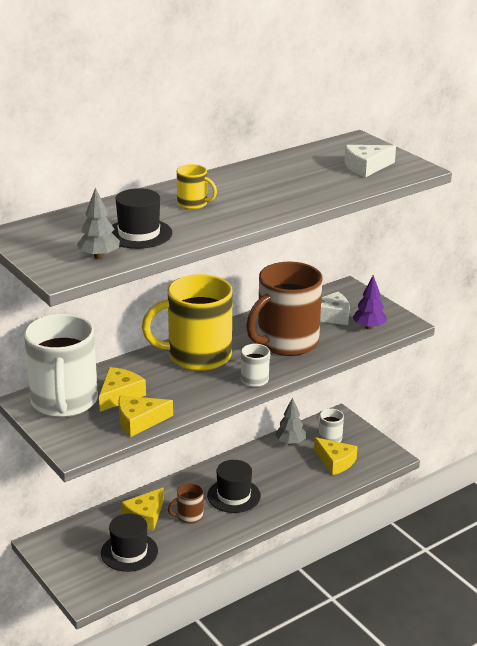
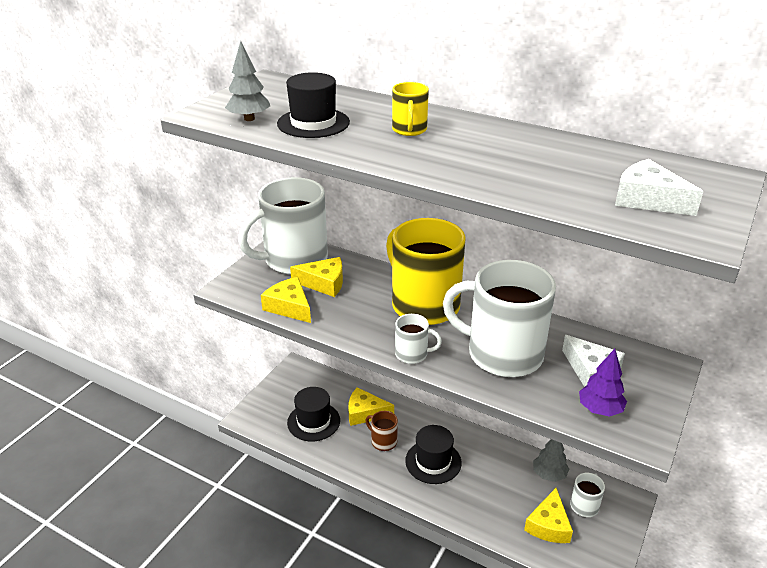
camera: 65 degrees right, 5 degrees up
brown mug [246,262,322,356] -> white mug [443,260,556,377]

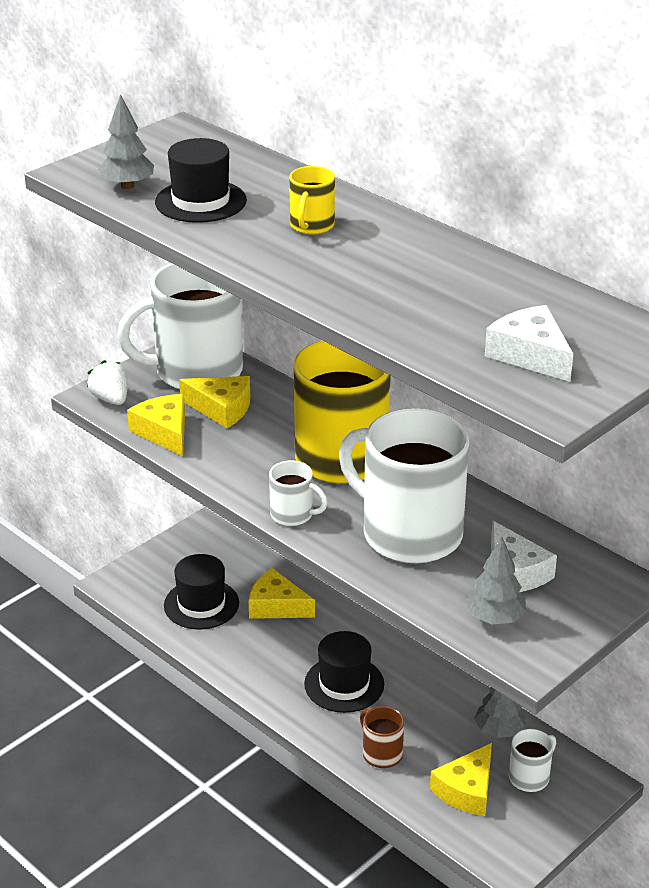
camera: 15 degrees right, 0 degrees up
brown mug [366,411,398,451] -> brown mug moved to [360,706,404,768]
purple tree [579,349,627,417] -> grey tree [465,537,526,624]
none -> white strawberry [87,360,128,405]

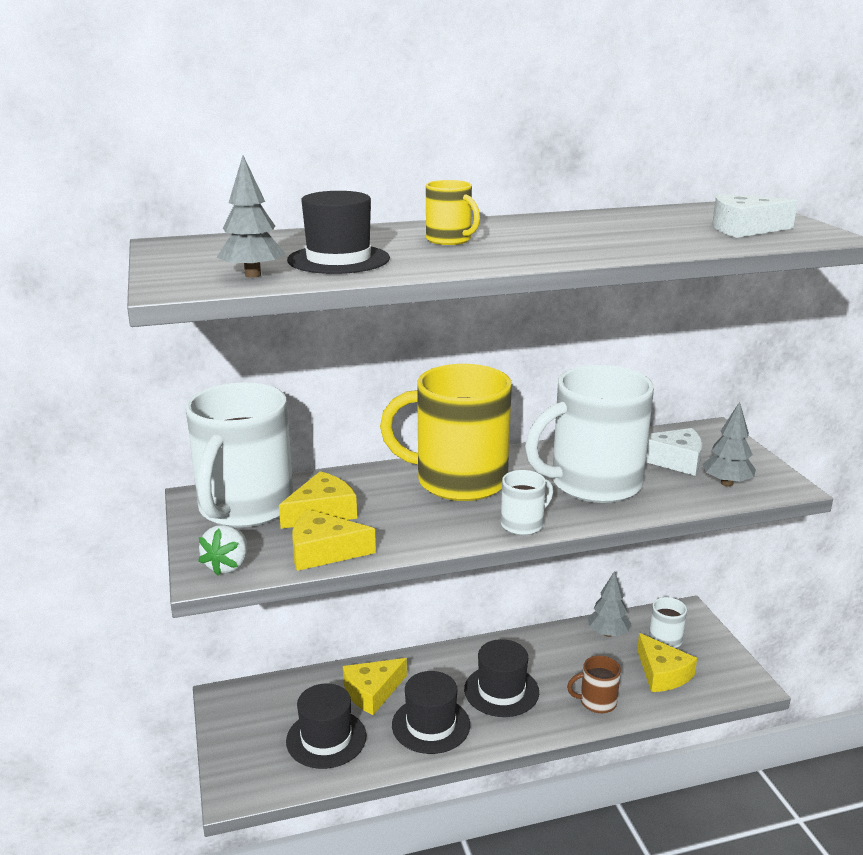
camera: 60 degrees left, 10 degrees down
white strawberry [87,360,128,405] -> white strawberry turned 75 degrees counterclockwise [198,525,248,576]
none -> black hat [392,671,470,754]

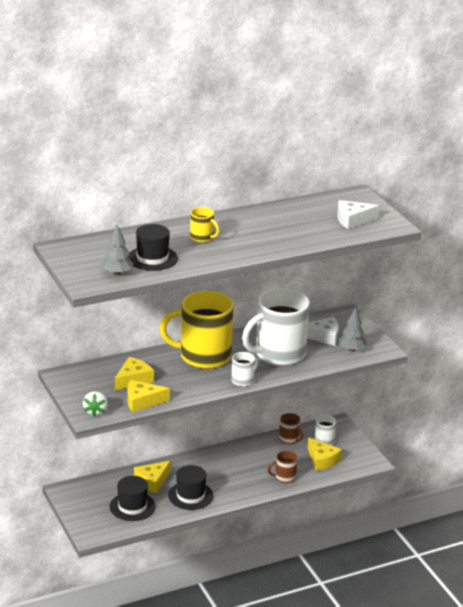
camera: 10 degrees left, 5 degrees up
white mug [186,382,293,528] -> none
black hat [464,639,539,717] -> none
grey tree [588,571,631,637] -> brown mug [279,413,304,444]

